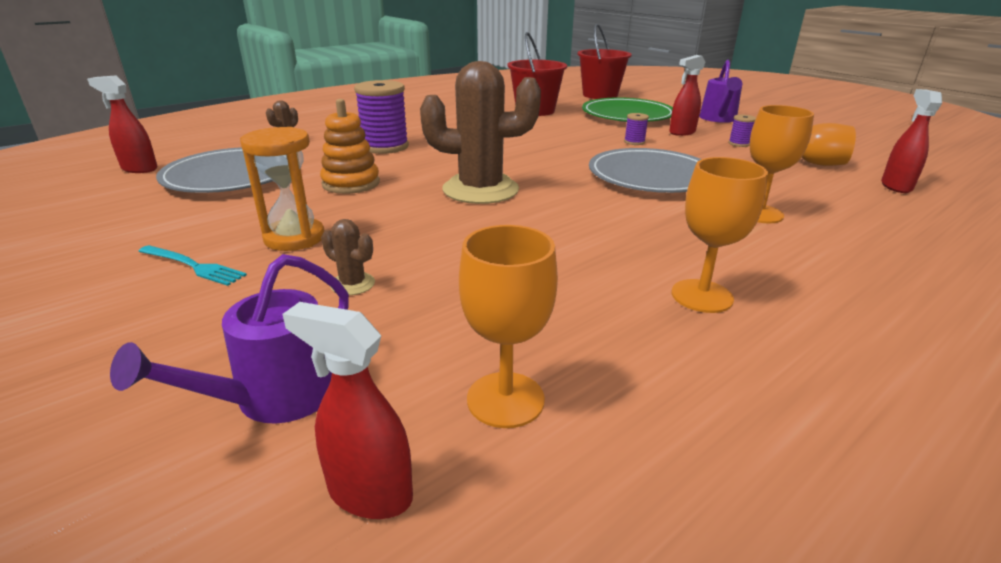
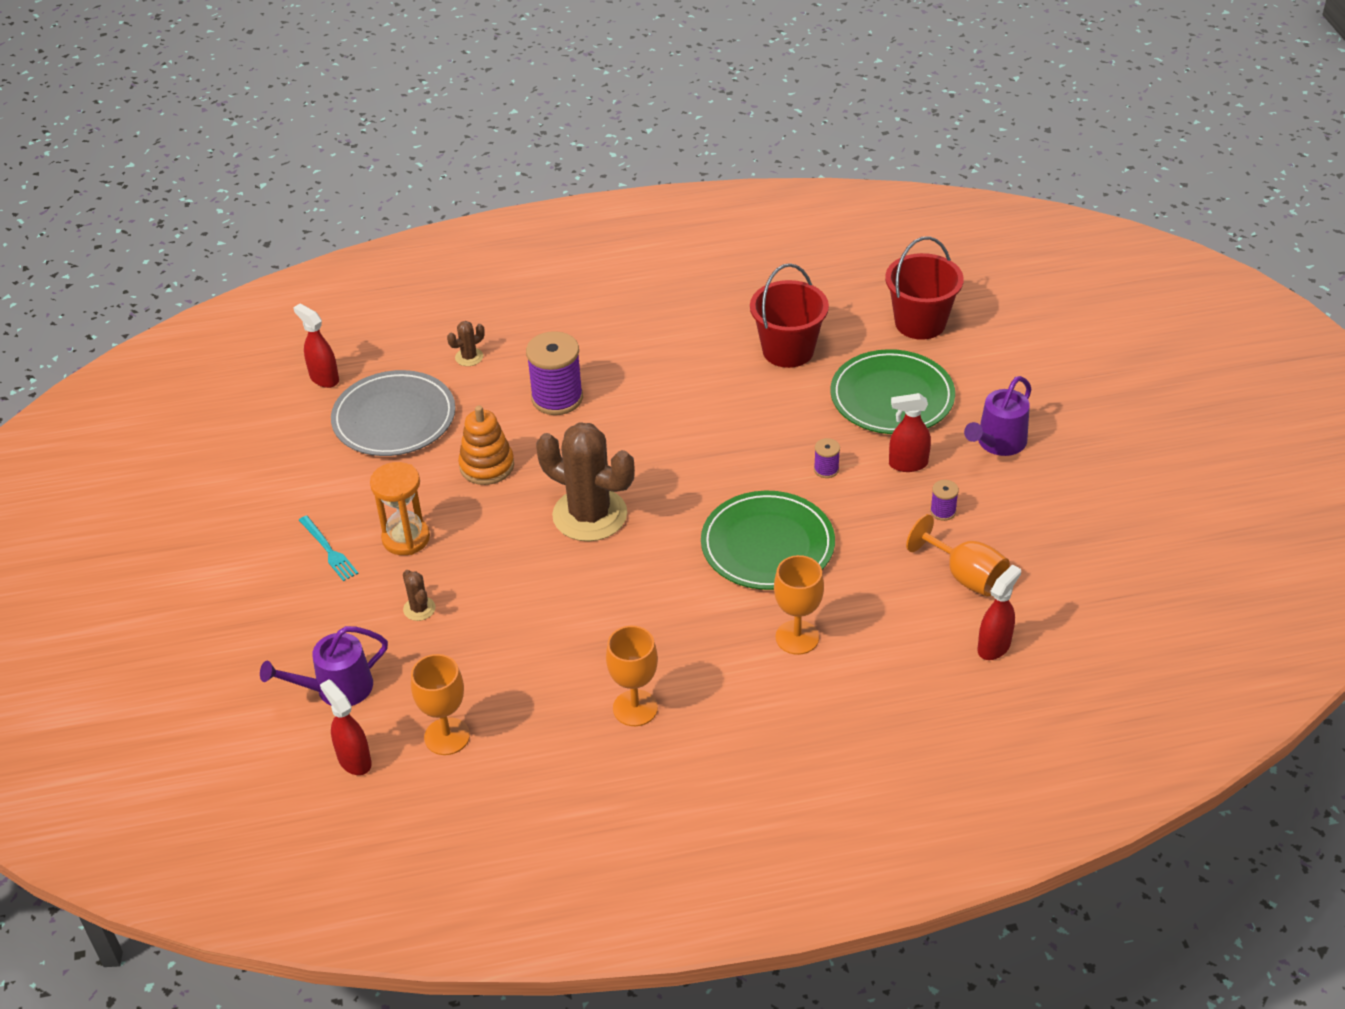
camera: 30 degrees right, 15 degrees up
grey plate [589,148,701,193] -> green plate [701,491,835,590]

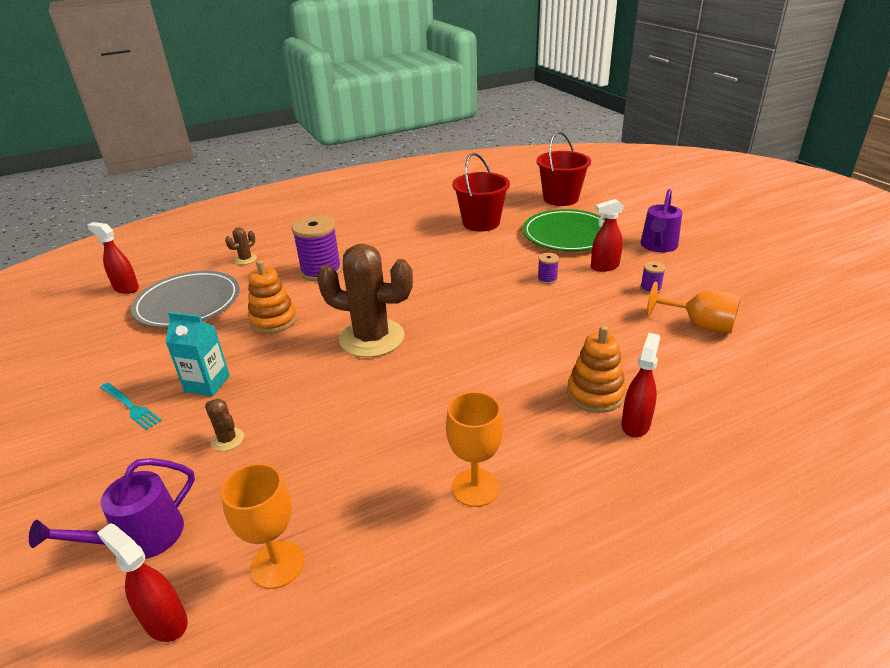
camera: 15 degrees left, 10 degrees down
orange hourglass [370,462,430,555] -> turquoise carton [165,312,230,396]
green plate [701,491,835,590] -> none
orange goblet [774,555,824,655] -> orange stacking toy [567,325,626,413]
red spray bottle [978,564,1021,660] -> red spray bottle moved to [621,333,660,438]

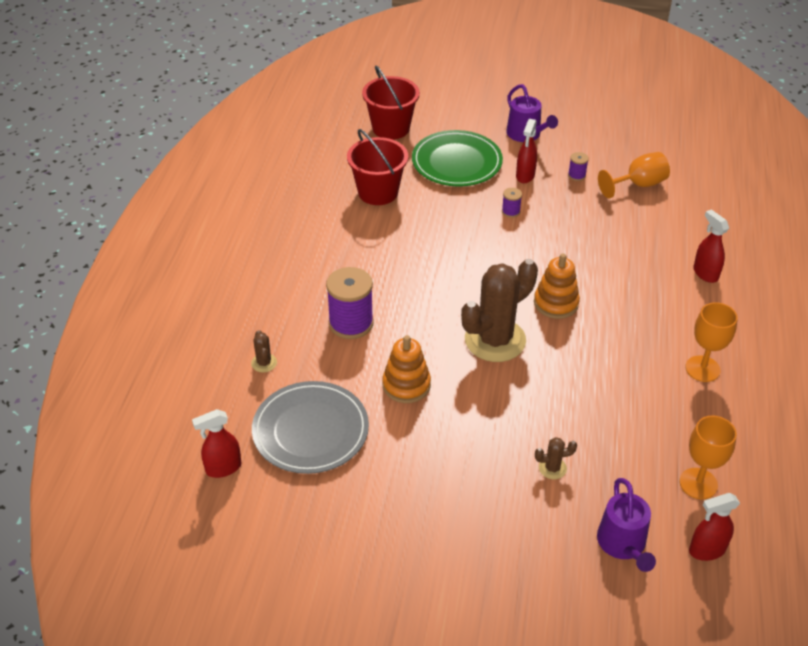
camera: 55 degrees left, 10 degrees up
turquoise fork [100,383,162,430] -> none
turquoise carton [165,312,230,396] -> none
orange stacking toy [567,325,626,413] -> orange stacking toy moved to [534,253,580,319]

